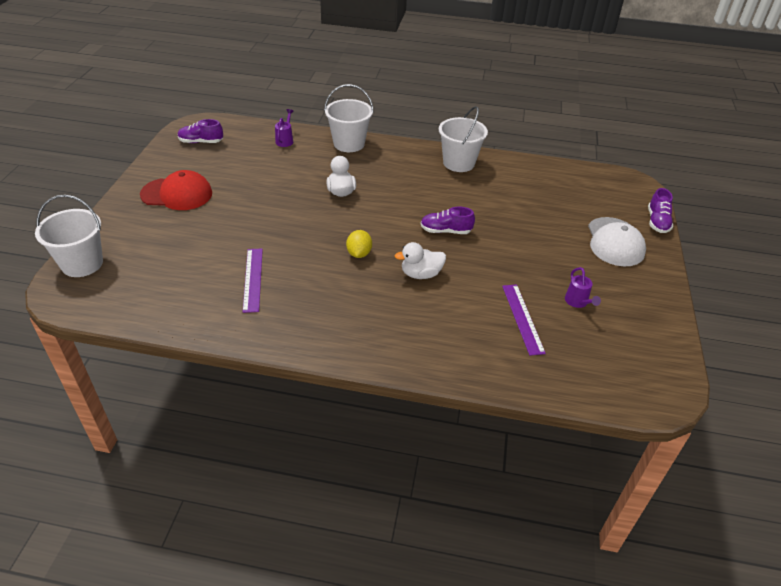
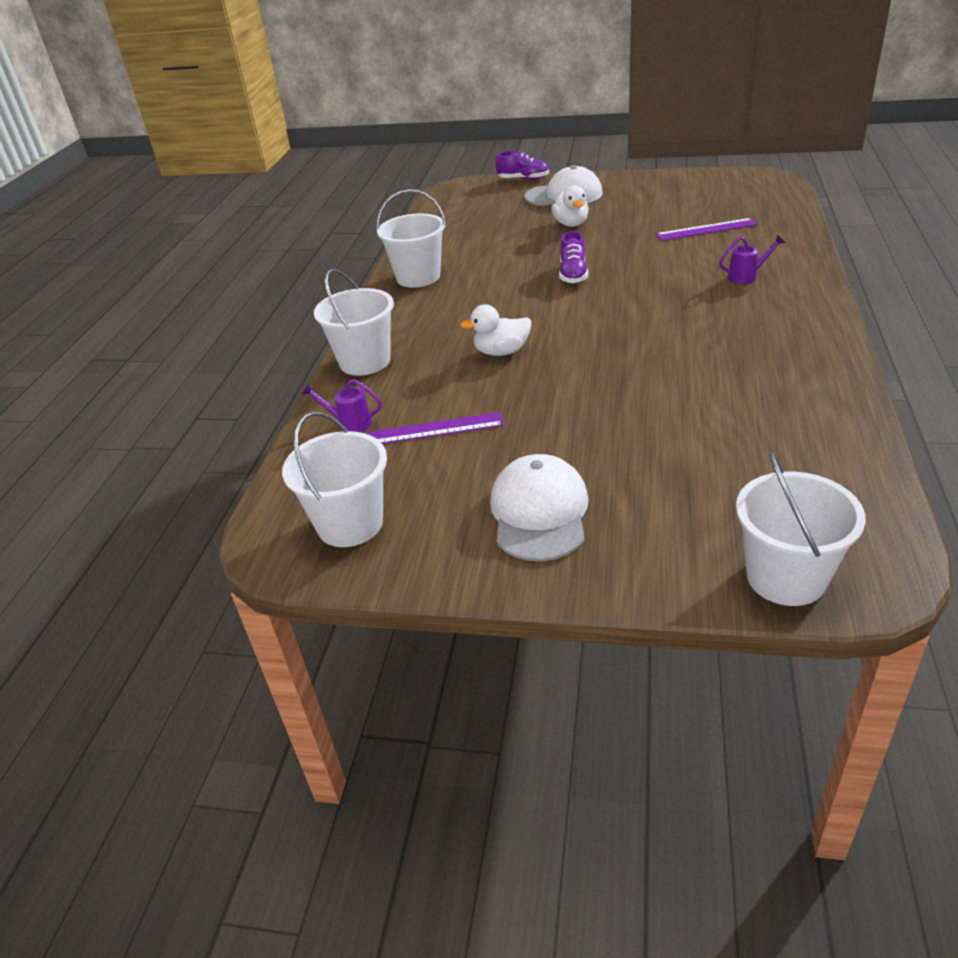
camera: 85 degrees left, 5 degrees down
red cap [140,170,212,210] -> white cap [490,454,588,561]
purple shoe [177,119,223,143] -> white bucket [282,412,387,547]
purple ruler [243,249,263,313] -> purple ruler moved to [367,412,504,444]
yellow lemon [346,230,372,258] -> none
white duck [394,242,446,279] -> white duck moved to [551,185,589,227]
purple watering can [565,267,601,308] -> purple watering can moved to [719,235,785,284]

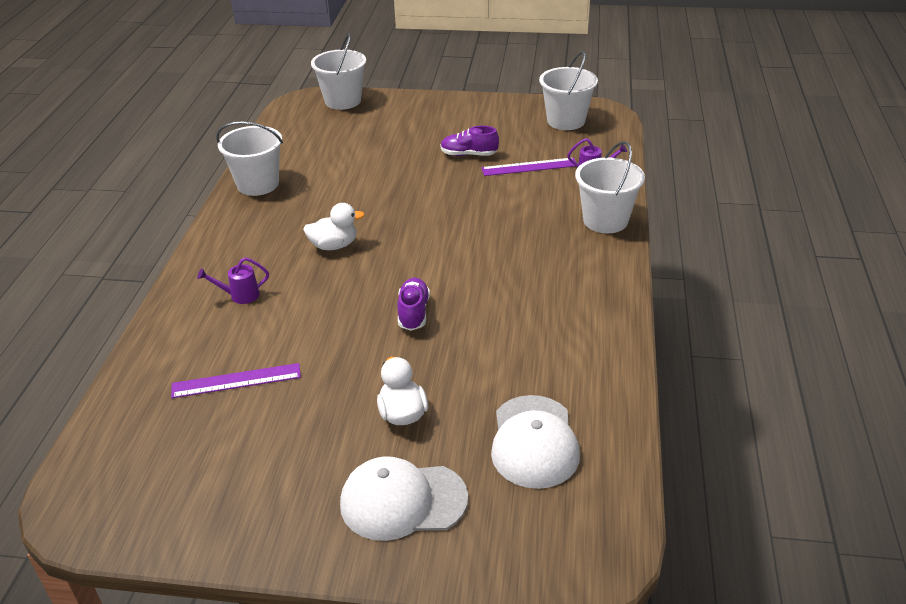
camera: 175 degrees right, 0 degrees up
white bucket [376,189,446,288] -> white bucket moved to [216,121,283,196]
white duck [460,304,531,356] -> white duck moved to [303,203,365,250]
white cap [490,454,588,561] -> white cap moved to [491,395,580,489]
purple shoe [495,151,549,180] -> purple shoe moved to [440,126,499,156]

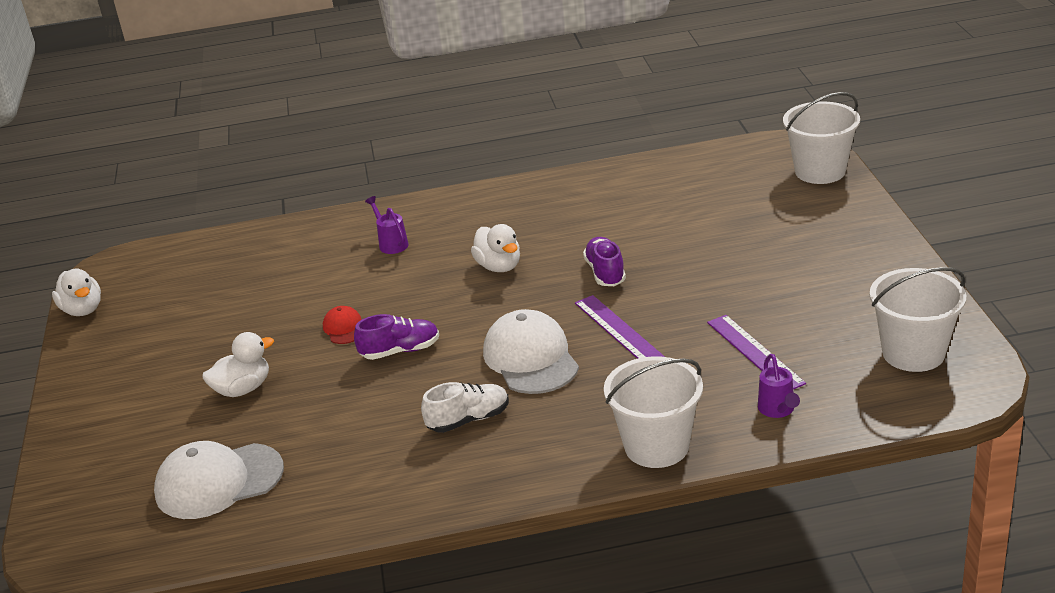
camera: 75 degrees right, 5 degrees down
purple ruler [171,363,301,398] -> purple ruler moved to [575,295,665,359]
white bucket [216,121,283,196] -> none
white cap [340,456,468,541] -> white cap moved to [483,309,579,394]
purple shoe [440,126,499,156] -> purple shoe moved to [583,237,626,286]
none -> white duck [52,269,101,316]
none -> red cap [323,306,362,344]
none -> white shoe [421,382,509,433]

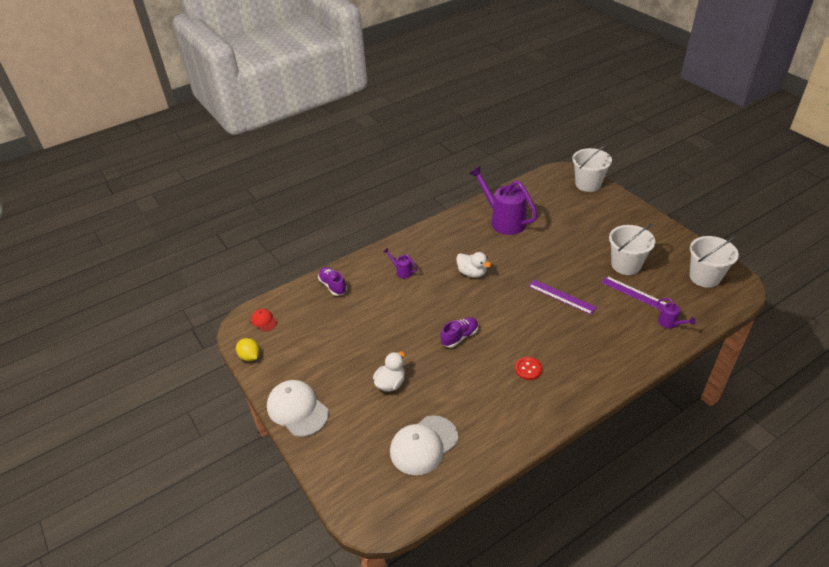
camera: 25 degrees left, 10 degrees up
white duck [52,269,101,316] -> yellow lemon [236,338,260,361]
red cap [323,306,362,344] -> red cap moved to [251,309,277,331]
white shoe [421,382,509,433] -> red button [515,357,542,380]
white cap [483,309,579,394] -> white cap moved to [267,380,329,437]
purple shoe [583,237,626,286] -> purple shoe moved to [318,267,347,296]
white bucket [604,356,703,468] -> white bucket moved to [609,224,655,275]
none -> purple watering can [469,166,538,235]

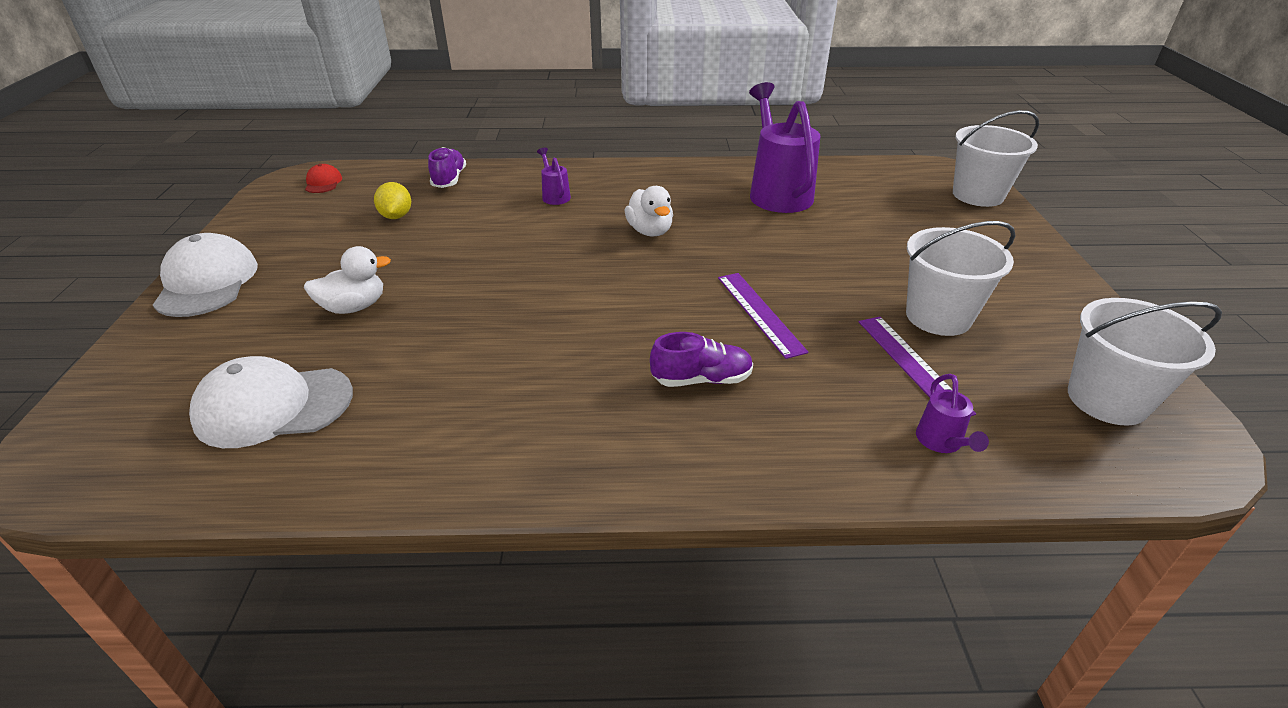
camera: 30 degrees right, 5 degrees down
yellow lemon [236,338,260,361] -> yellow lemon moved to [374,182,411,219]
purple shoe [440,317,478,348] -> purple shoe moved to [650,332,753,387]
red button [515,357,542,380] -> none

